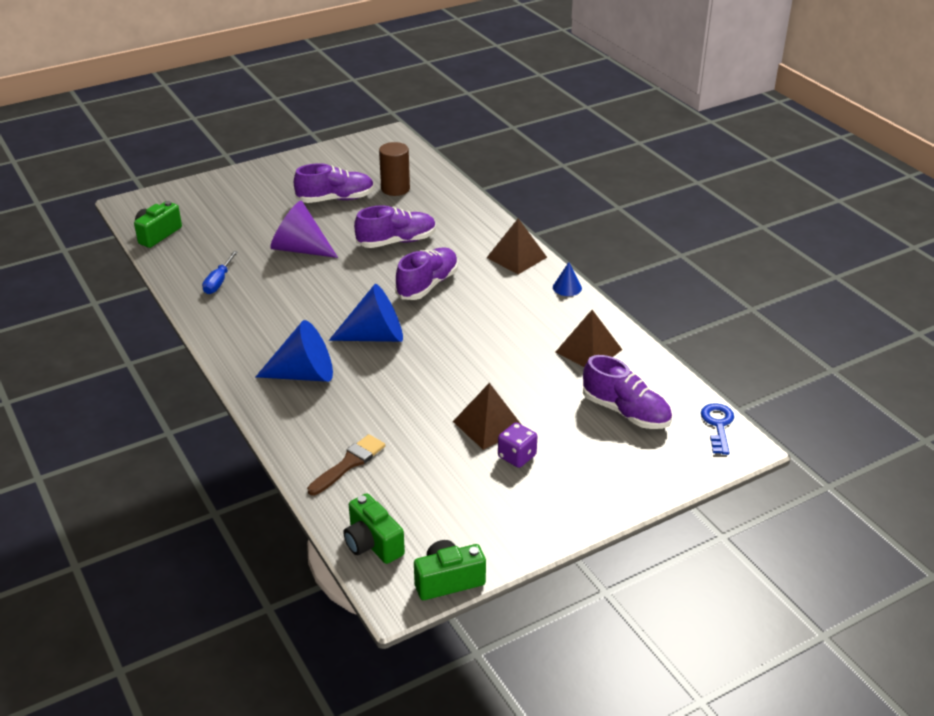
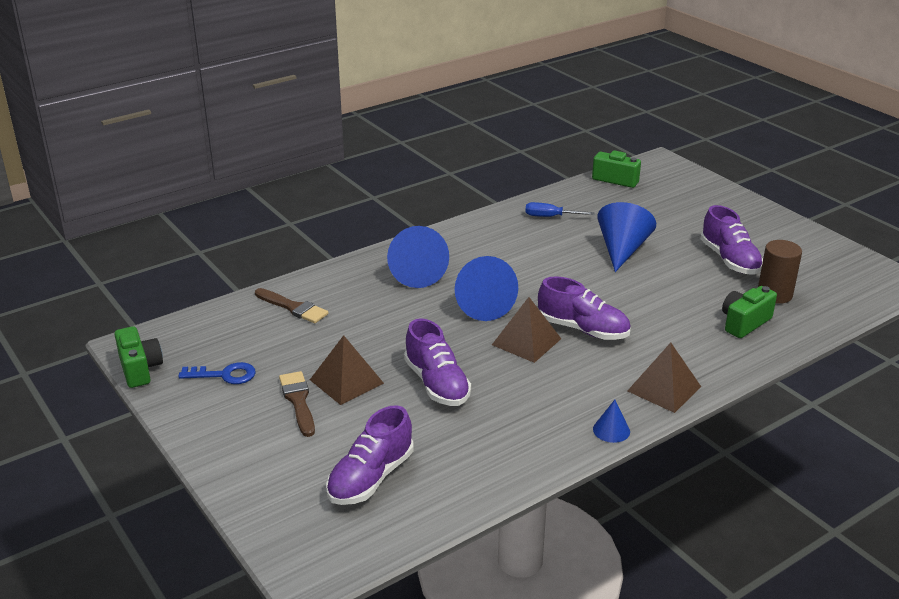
camera: 85 degrees right, 5 degrees down
purple cone [270,201,338,258] -> blue cone [598,202,656,272]
green camera [343,493,405,564] -> green camera moved to [722,286,777,338]
purple shoe [354,205,436,248] -> purple shoe moved to [404,318,471,406]
purple dice [498,423,537,468] -> brown brush [279,371,315,437]
brown pyramid [556,310,622,367] -> brown pyramid moved to [492,297,561,363]
blue key [701,403,734,455] -> blue key moved to [178,362,256,384]

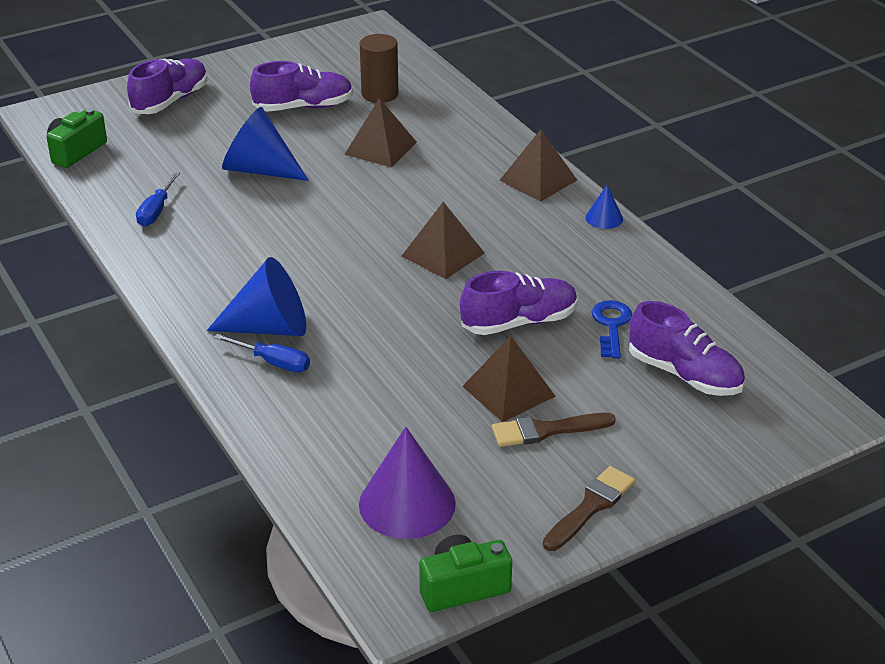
camera: 85 degrees left, 5 degrees up
blue key [178,362,256,384] -> blue key moved to [592,300,632,359]
brown brush [255,288,328,323] -> brown brush moved to [543,466,635,551]
blue cone [455,256,518,321] -> none
purple shoe [538,276,631,340] -> purple shoe moved to [127,58,208,114]
green camera [722,286,777,338] -> none
none -> blue screwdriver [214,334,310,372]
none -> brown pyramid [344,98,417,167]
none -> purple cone [359,427,456,539]

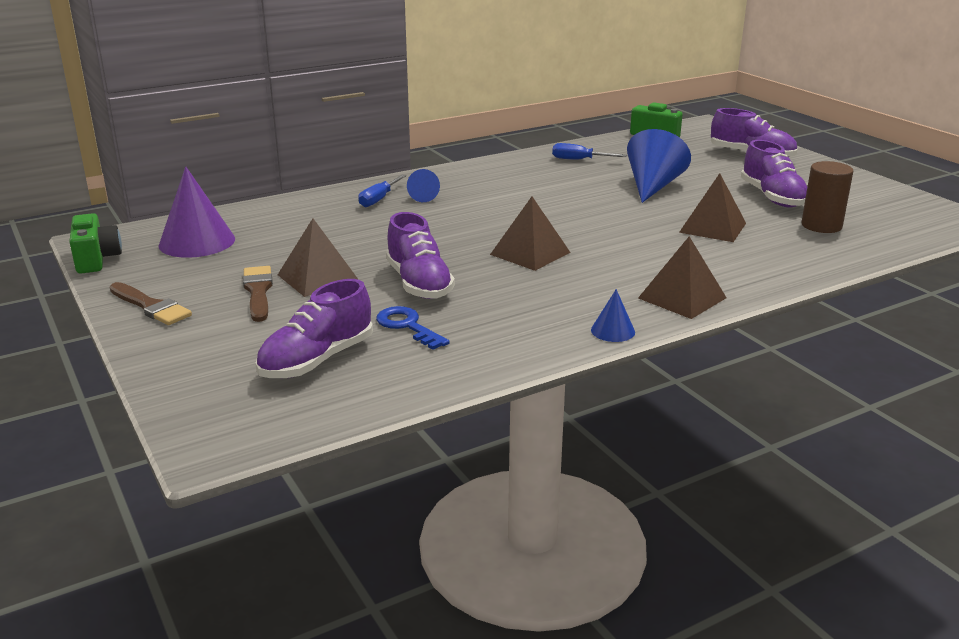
camera: 90 degrees right, 10 degrees down
blue cone [207,257,306,336] -> blue cone [407,169,440,202], size x0.49
blue key [592,300,632,359] -> blue key turned 135 degrees counterclockwise [376,306,450,350]

